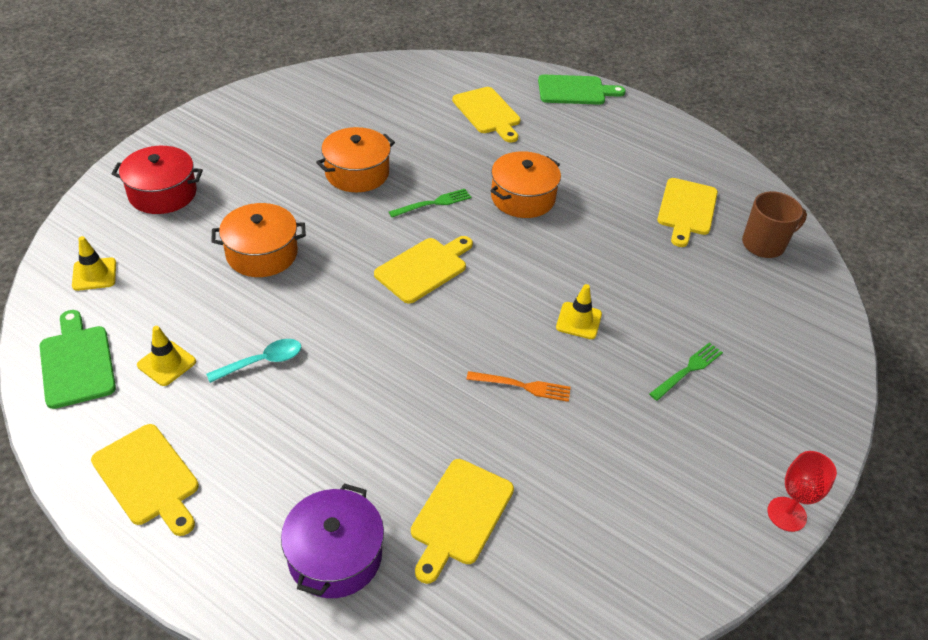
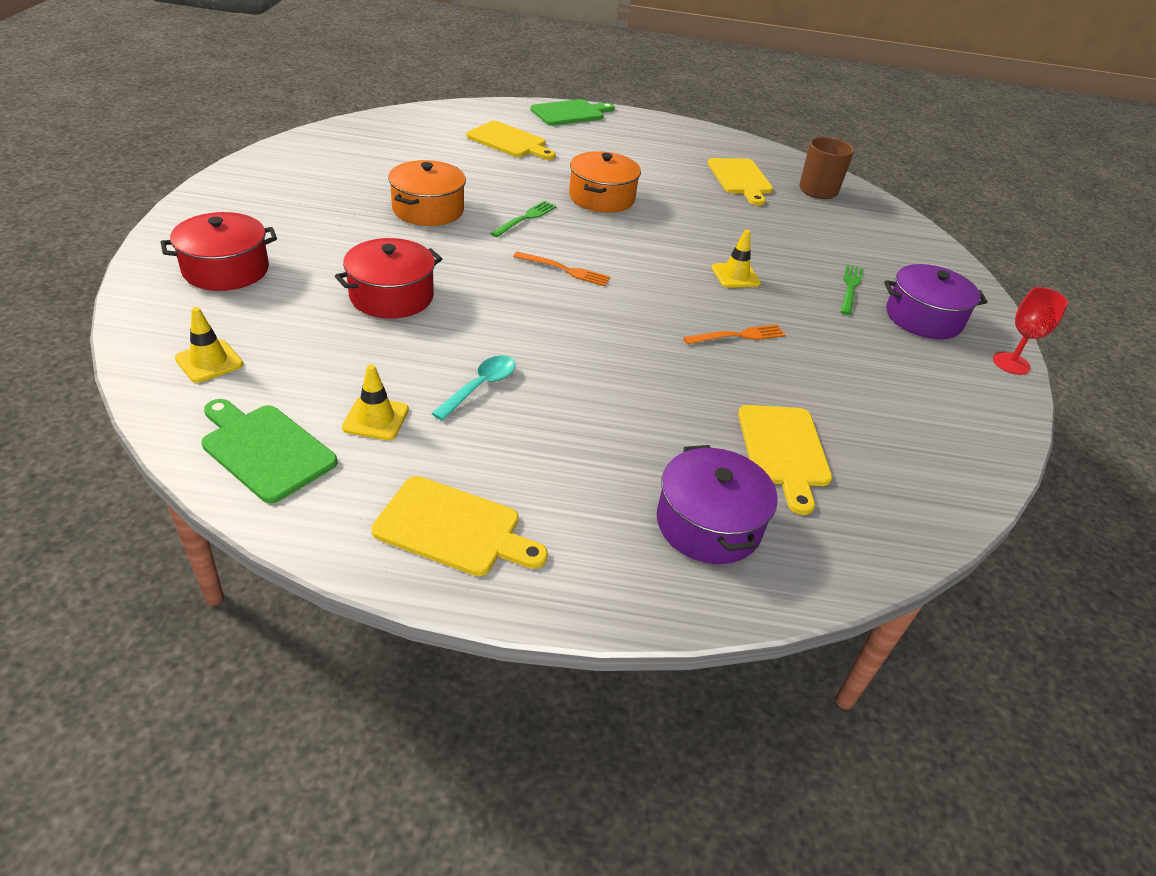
camera: 30 degrees left, 5 degrees down
orange pot [211,203,306,277] -> red pot [335,238,442,319]
yellow cutting board [374,236,473,304] -> orange fork [513,252,611,286]
none -> purple pot [884,264,988,339]

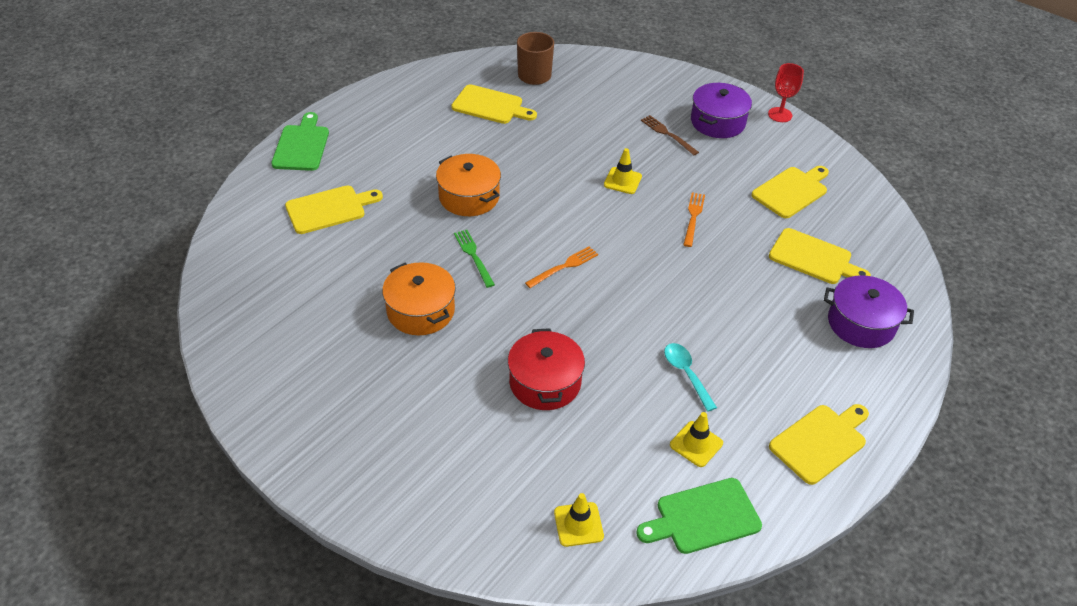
camera: 55 degrees left, 5 degrees up
red pot [161,212,277,291] -> none
green fork [840,264,863,315] -> brown fork [641,115,699,155]
none -> yellow cutting board [751,166,829,218]

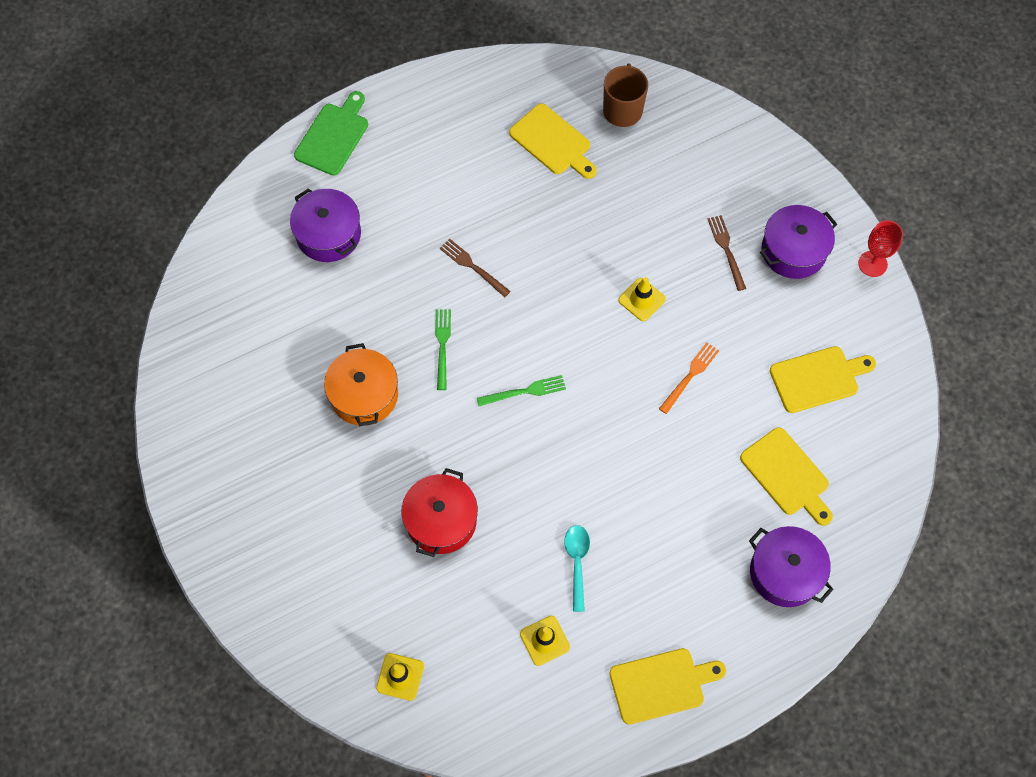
camera: 25 degrees right, 20 degrees up
yellow cutting board [285,186,383,234] -> purple pot [290,188,361,262]
orange pot [436,154,501,216] -> brown fork [440,238,511,297]
orange fork [525,246,598,288] -> green fork [477,375,566,406]
green cutting board [636,478,762,554] -> none

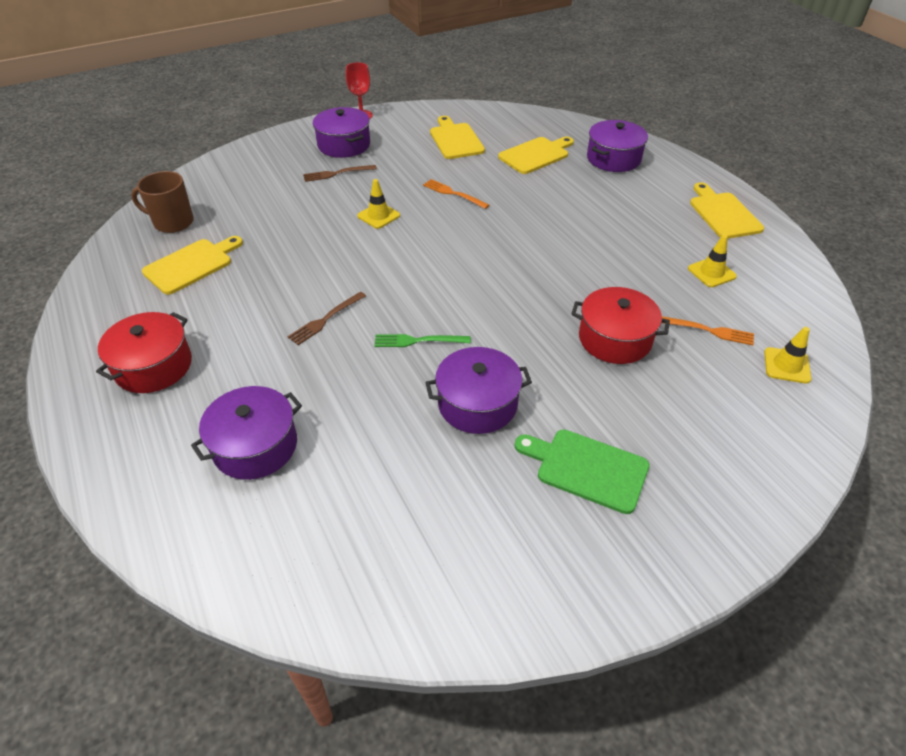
camera: 90 degrees left, 20 degrees down
green cutting board [294,91,368,176] -> green cutting board moved to [514,430,650,514]
orange pot [324,343,398,426] -> purple pot [425,347,532,434]
green fork [477,375,566,406] -> none
turquoise spoon [564,525,590,612] -> none
none -> red pot [96,312,192,393]
none -> orange fork [662,316,754,345]

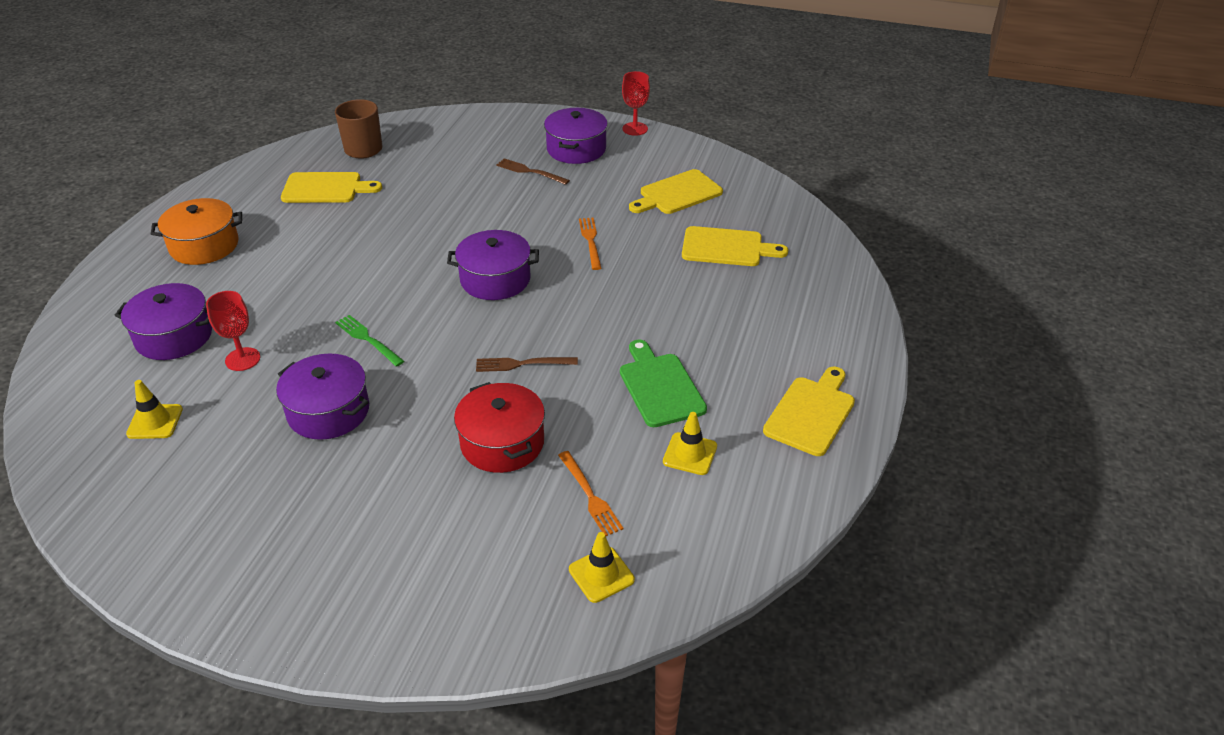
camera: 45 degrees right, 5 degrees down
red pot [96,312,192,393] -> orange pot [151,198,242,265]
brown fork [288,292,366,345] -> brown fork moved to [476,357,578,372]
yellow traffic cone [357,179,400,229] -> yellow traffic cone moved to [126,380,183,439]
yellow cutting board [430,116,485,159] -> yellow cutting board turned 150 degrees counterclockwise [629,169,723,214]
green cutting board [514,430,650,514] -> green cutting board moved to [620,339,707,427]
purple pot [587,120,648,172] -> purple pot moved to [447,230,539,300]
none -> red goblet [206,291,260,371]

